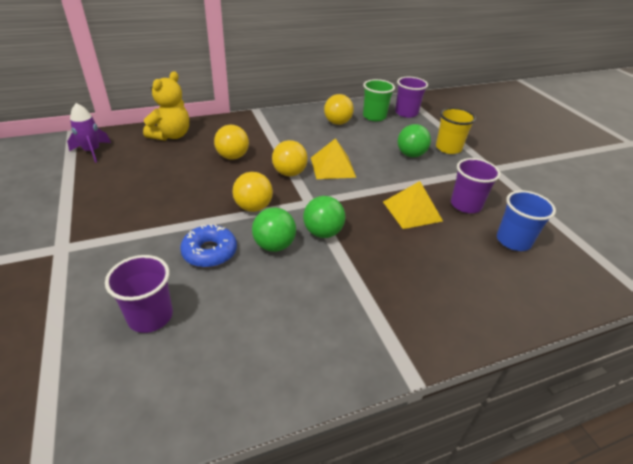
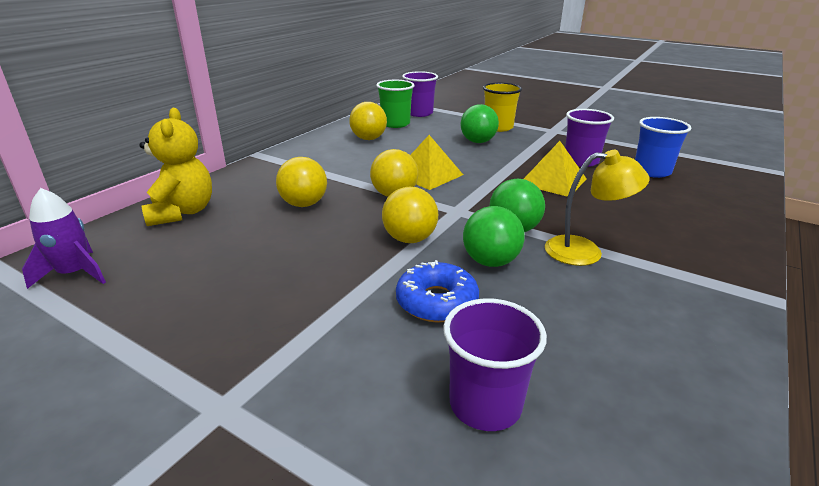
camera: 35 degrees left, 10 degrees down
none -> yellow lamp [545,150,650,266]

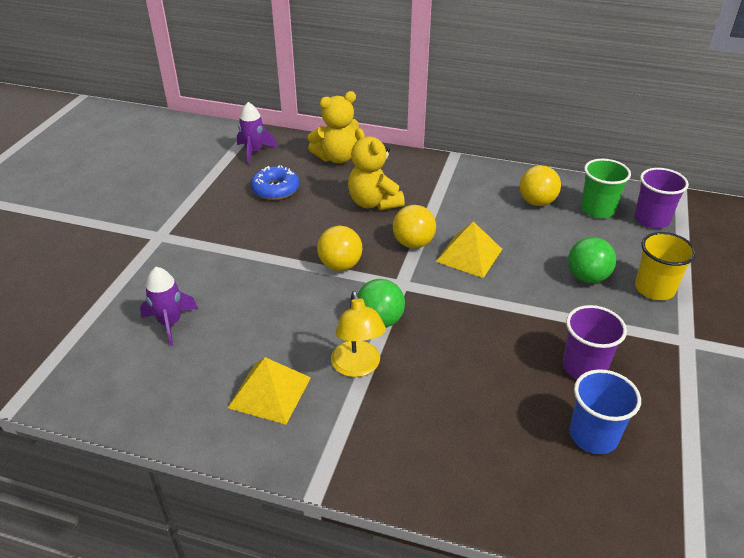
camera: 75 degrees right, 10 degrees up
yellow ball [276,157,327,207] -> yellow teddy bear [348,128,405,210]
blue donut [396,260,479,323] -> blue donut moved to [251,165,299,200]
purple cup [443,298,547,431] -> purple rocket [140,267,198,346]
green ball [463,206,525,267] -> none
yellow pyramid [524,141,587,197] -> yellow pyramid moved to [228,357,311,424]

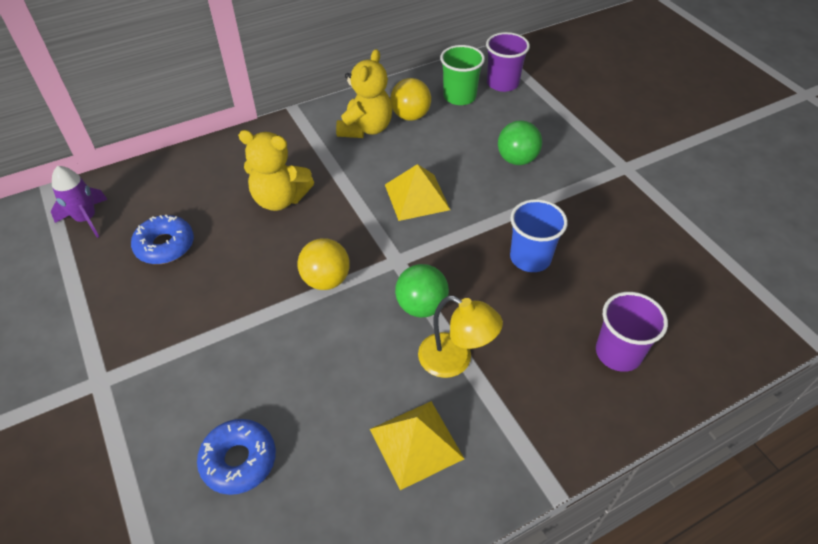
camera: 45 degrees left, 10 degrees up
purple rocket [140,267,198,346] -> blue donut [197,419,276,495]
yellow teddy bear [308,91,359,163] -> yellow teddy bear moved to [336,49,392,138]
yellow ball [393,205,436,248] -> none
purple cup [562,305,627,379] -> purple cup moved to [596,292,668,372]
blue cup [570,369,641,454] -> blue cup moved to [510,199,568,272]
yellow cup [635,232,696,300] -> none

